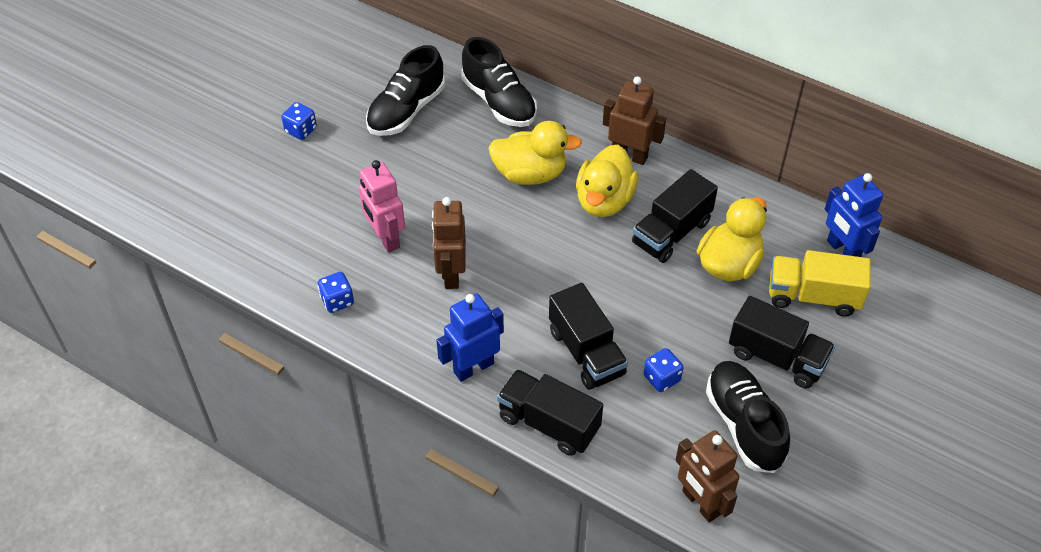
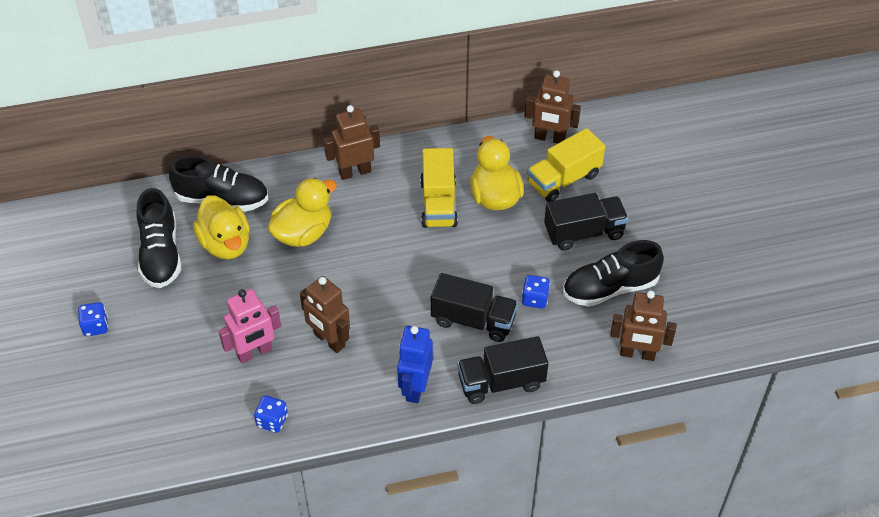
camera: 45 degrees left, 0 degrees up
pink robot [358,160,405,253] -> pink robot turned 45 degrees counterclockwise [219,289,281,363]
yellow duck [576,144,638,217] -> yellow duck moved to [193,195,250,259]
black truck [632,169,718,263] -> yellow truck [420,148,458,228]
black shoe [706,361,790,473] -> black shoe turned 45 degrees counterclockwise [563,240,664,307]
blue robot [825,173,883,257] -> brown robot [524,70,581,144]

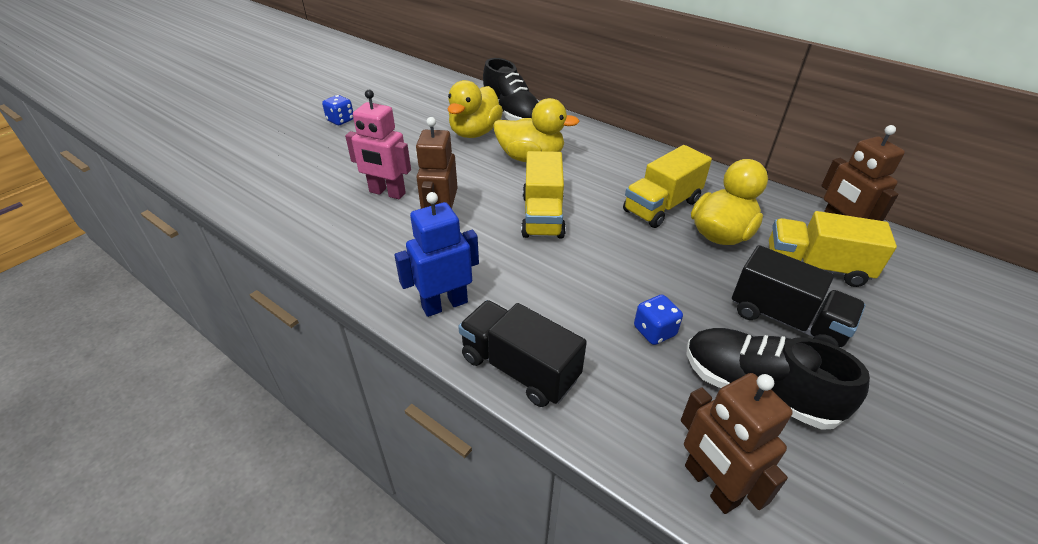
camera: 50 degrees right, 10 degrees down
black shoe [136,188,181,288] -> none
blue dice [254,395,288,433] -> none
brown robot [324,105,380,180] -> none
black truck [431,273,518,342] -> none
none -> yellow truck [521,151,566,239]

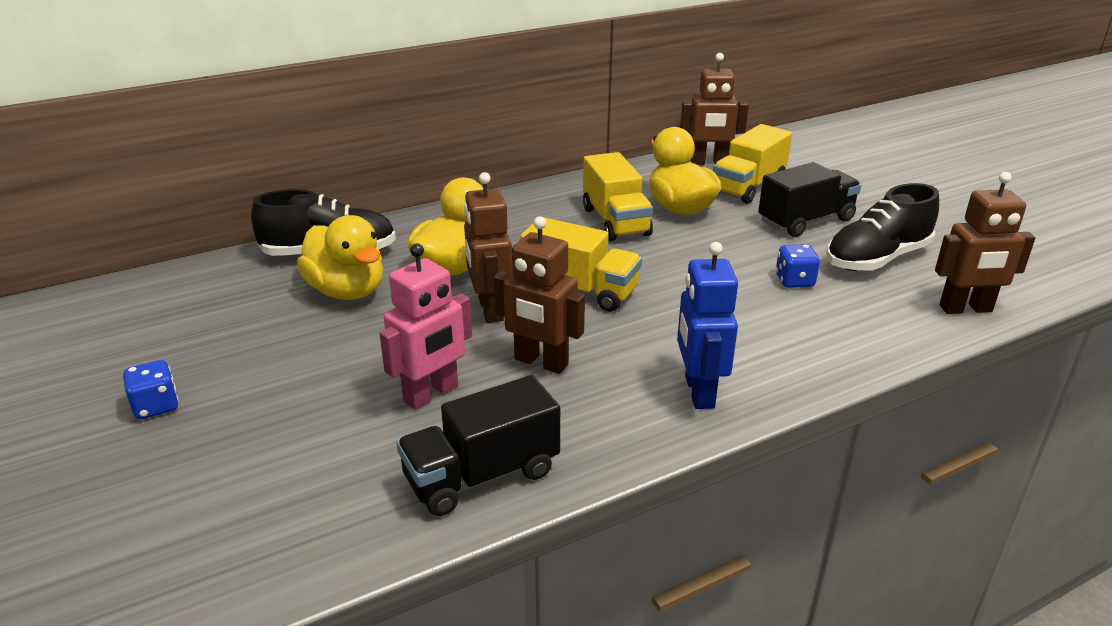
camera: 65 degrees left, 10 degrees down
black truck [458,300,587,407] -> black truck moved to [396,375,560,516]
none -> brown robot [464,172,512,323]

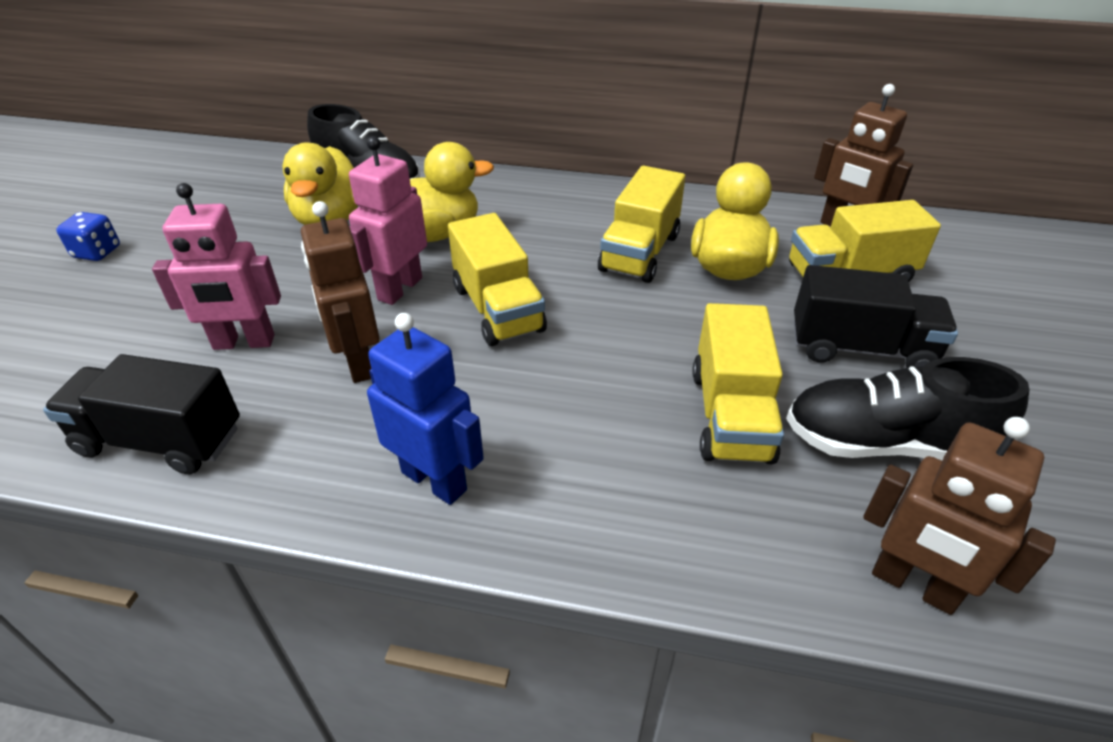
camera: 40 degrees right, 10 degrees up
brown robot [464,172,512,323] -> pink robot [349,136,427,305]
blue robot [677,242,738,409] -> blue robot turned 90 degrees clockwise [367,313,484,505]
blue dice [775,244,820,288] -> yellow truck [692,303,784,464]

